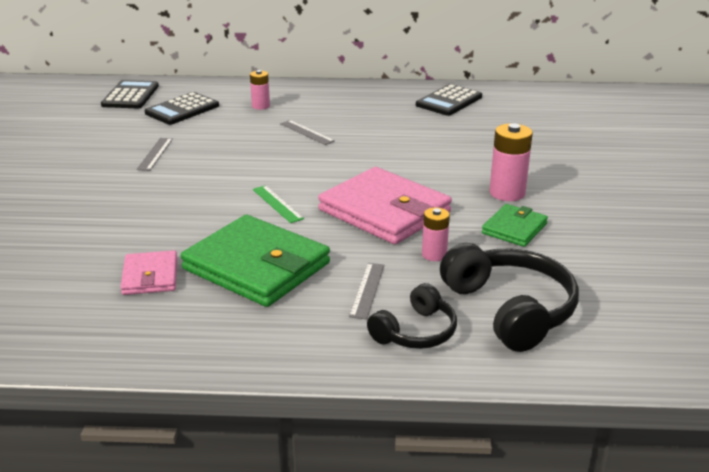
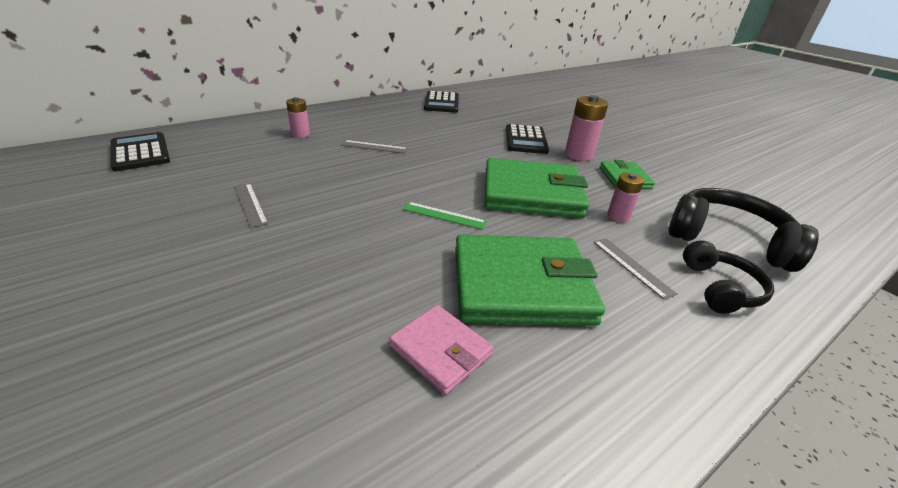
camera: 40 degrees left, 5 degrees up
black calculator [145,92,219,125] -> black calculator moved to [506,124,549,154]
pink wallet [318,167,452,244] -> green wallet [484,158,589,218]

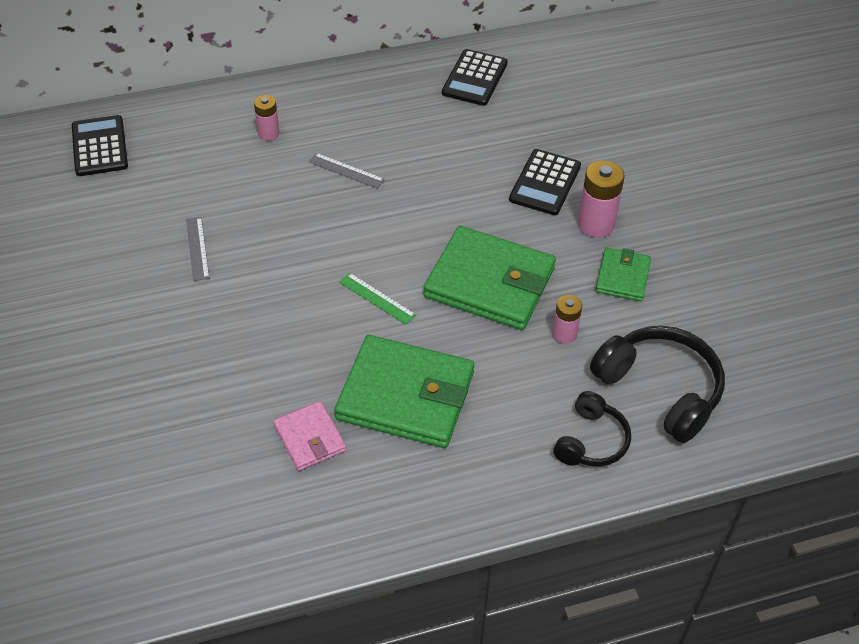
camera: 20 degrees right, 15 degrees up
grey ruler [593,238,677,300] -> none

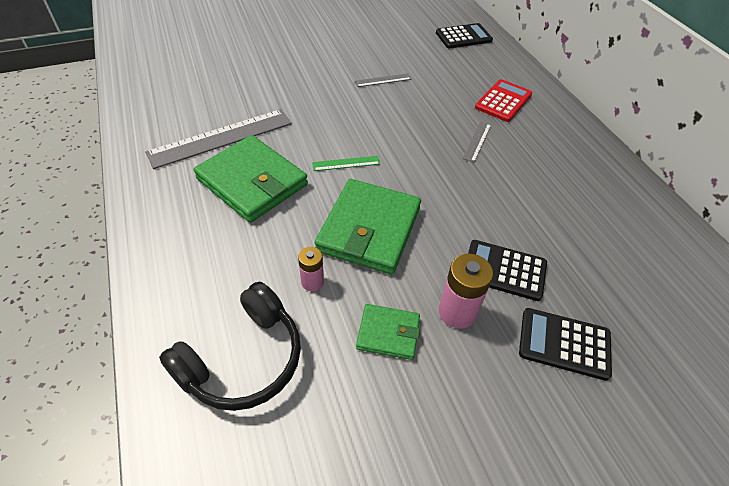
camera: 85 degrees right, 0 degrees up
pink battery [254,95,279,141] -> red calculator [475,79,532,122]
pink wallet [273,401,346,471] -> grey ruler [145,109,292,169]
green wallet [335,335,474,448] -> green wallet turned 60 degrees counterclockwise [194,135,308,223]
green ruler [339,273,416,325] -> green ruler turned 45 degrees clockwise [312,156,380,171]
black calculator [442,49,508,106] -> black calculator moved to [519,308,612,381]
black headphones [553,391,631,466] -> none

